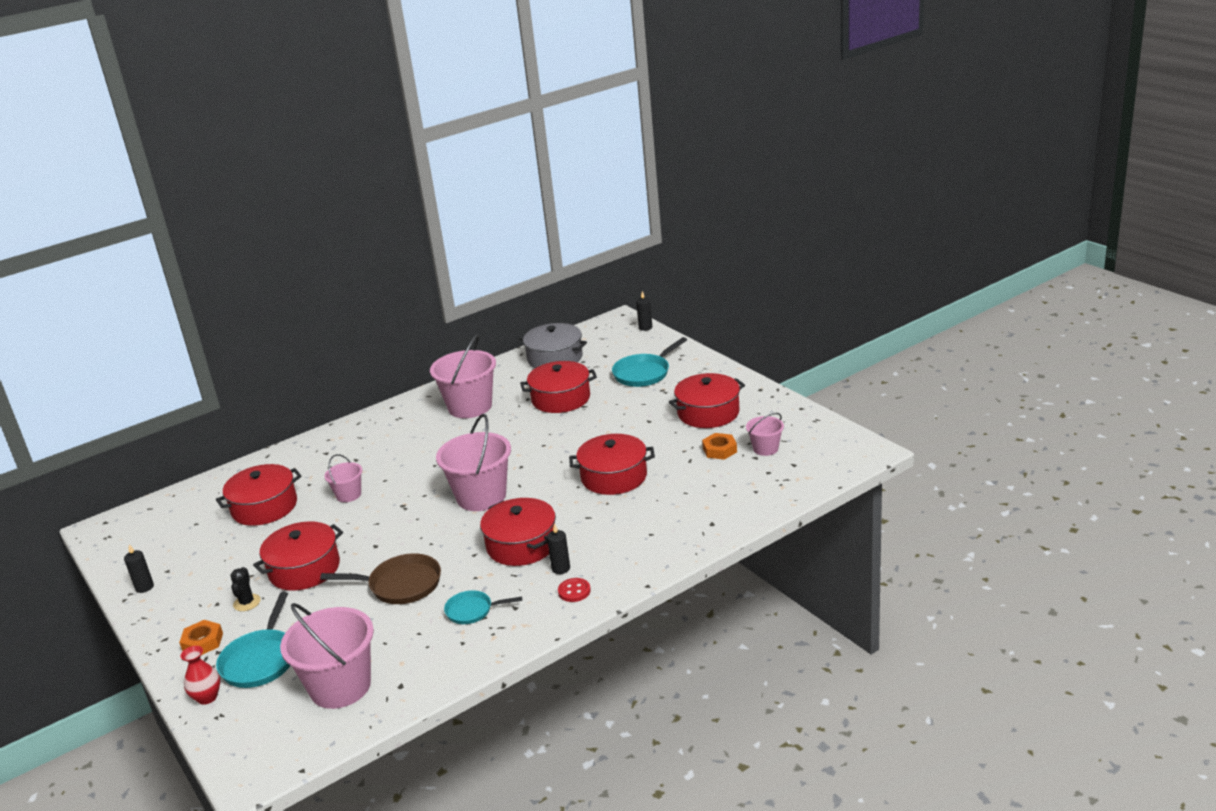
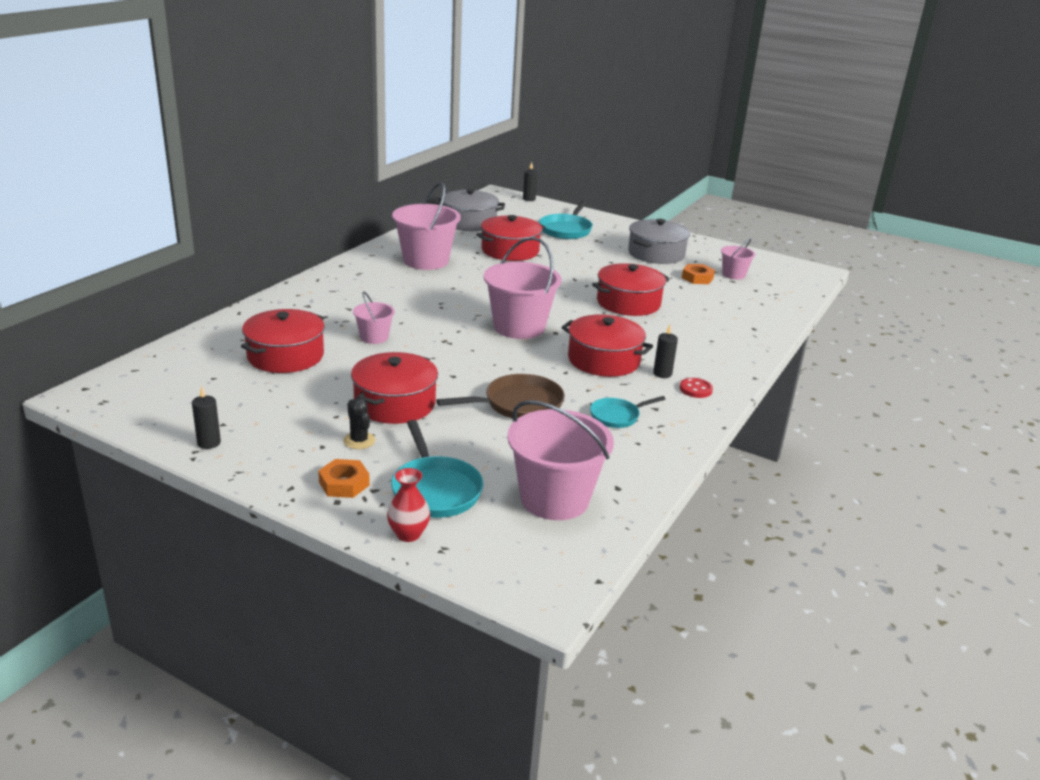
camera: 30 degrees left, 0 degrees up
red pot [669,373,745,428] -> grey pot [628,219,690,264]

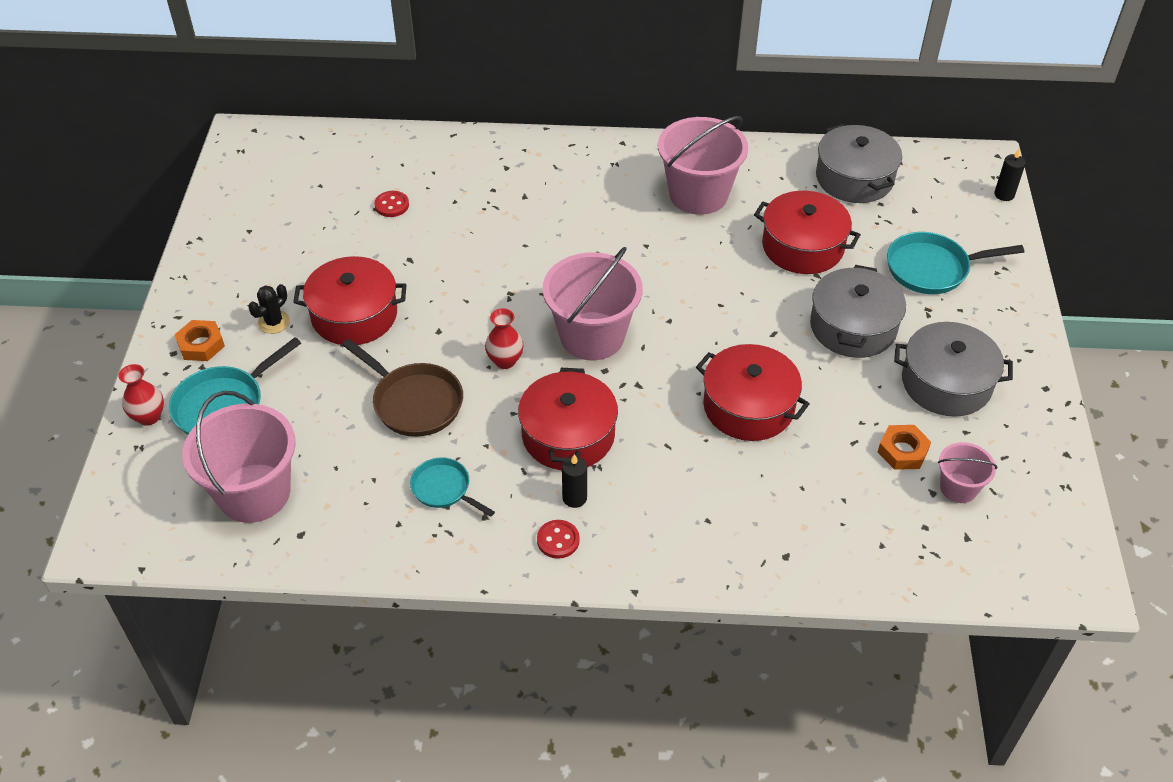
camera: 65 degrees right, 20 degrees up
black candle [192,386,221,449] -> none
red pot [241,309,325,373] -> red button [374,191,409,217]
pink bucket [353,292,395,344] -> none
none -> red vase [485,308,524,369]
none -> grey pot [810,265,906,358]

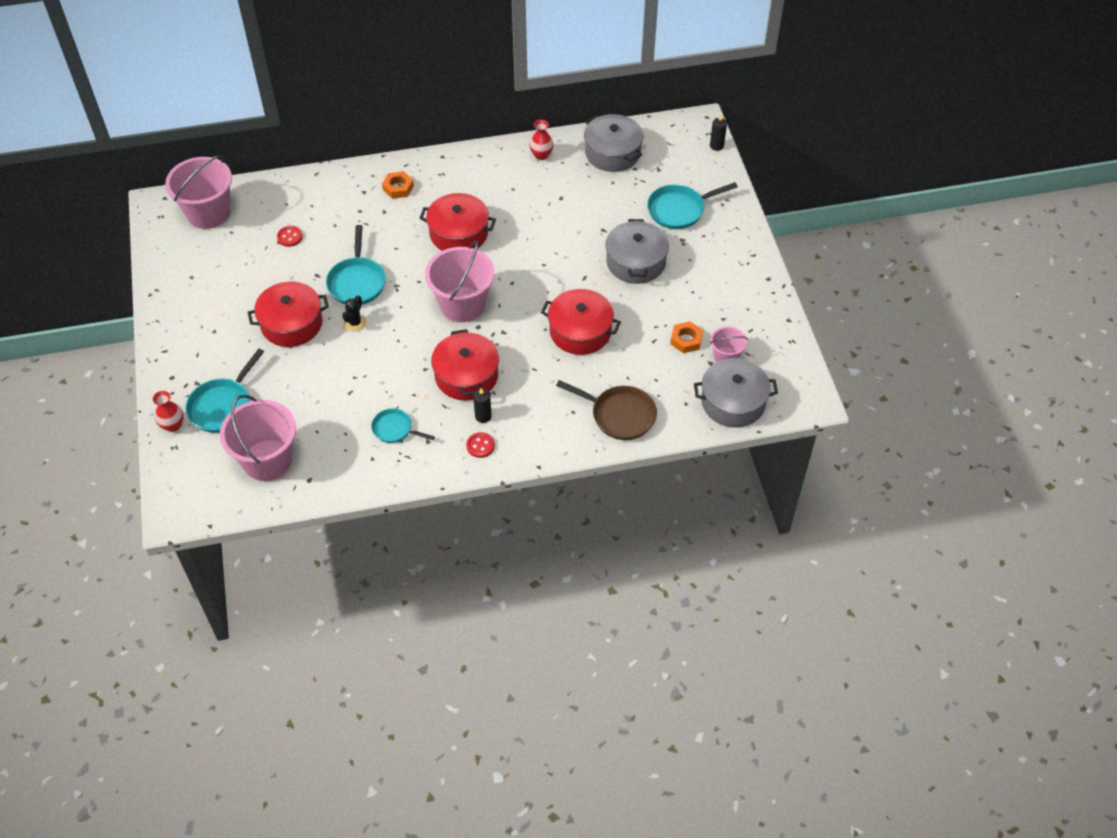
camera: 15 degrees left, 5 degrees up
orange nut [175,320,225,361] -> orange nut moved to [382,171,414,199]
black cactus [248,284,290,334] -> black cactus moved to [342,295,366,332]
brown pan [342,339,463,437] -> brown pan moved to [556,380,657,440]
red vase [485,308,524,369] -> red vase moved to [529,120,554,160]
pink bucket [658,116,748,215] -> pink bucket moved to [165,155,232,229]
red pot [754,191,861,274] -> red pot moved to [419,193,496,251]
grey pot [894,322,1013,417] -> grey pot moved to [694,358,778,428]
none -> turquoise pan [326,225,386,305]

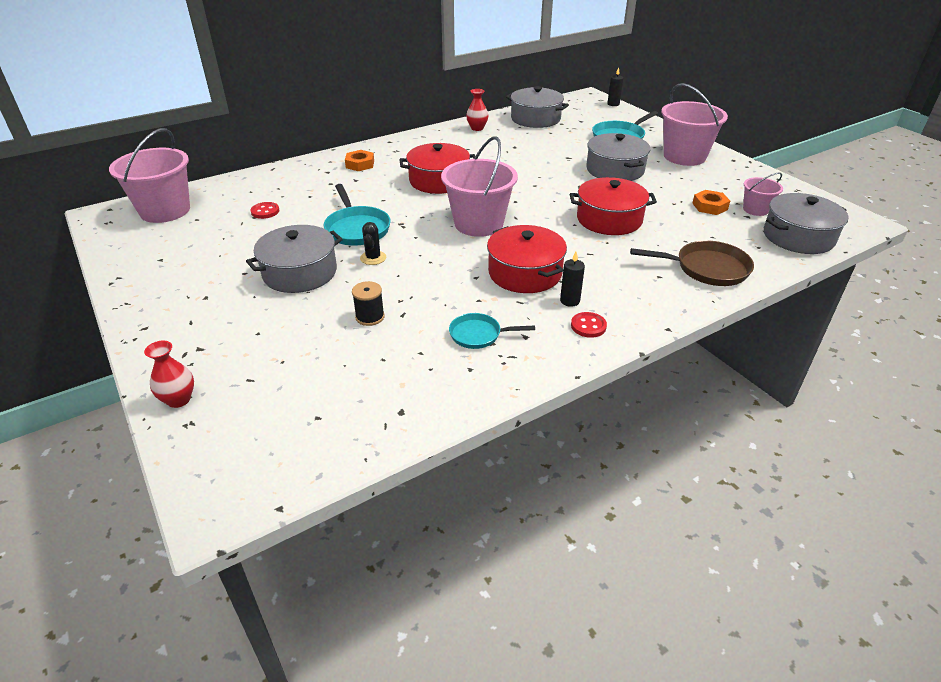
camera: 20 degrees left, 15 degrees down
turquoise pan [186,348,264,433] -> none
pink bucket [220,395,296,481] -> pink bucket moved to [661,83,728,166]
red pot [248,282,329,347] -> grey pot [246,225,343,293]
none -> black spool [352,281,385,326]

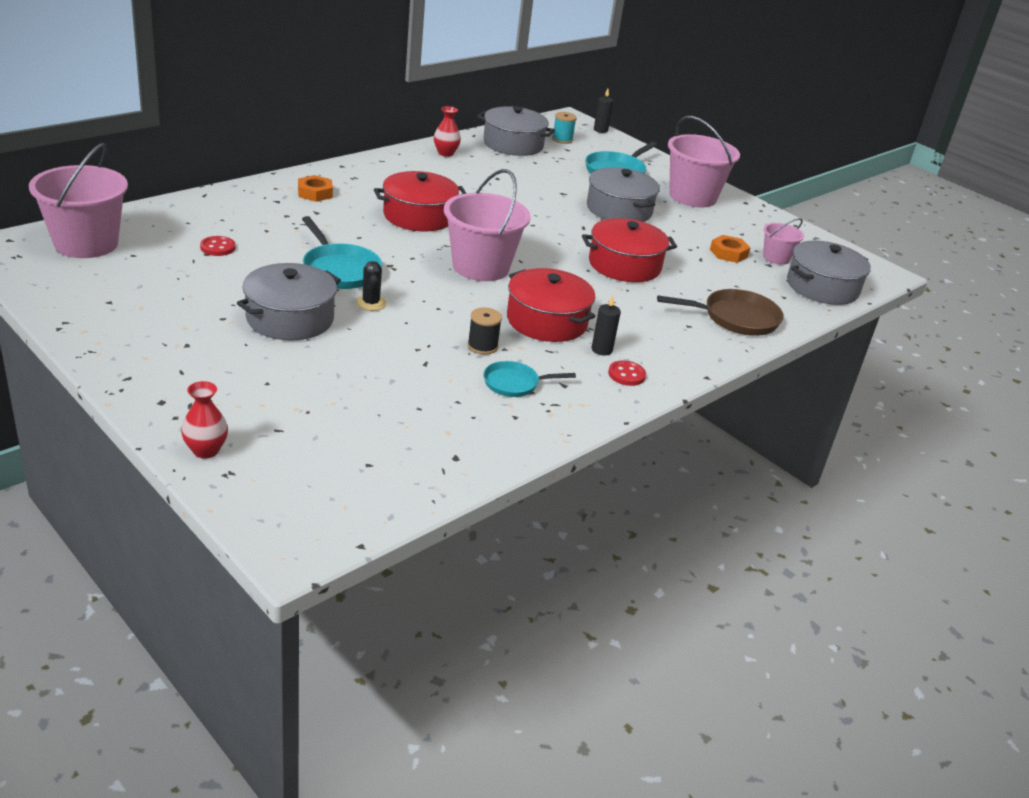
camera: 15 degrees left, 5 degrees down
black spool [352,281,385,326] -> black spool moved to [467,307,502,355]
none -> turquoise spool [552,112,577,144]

